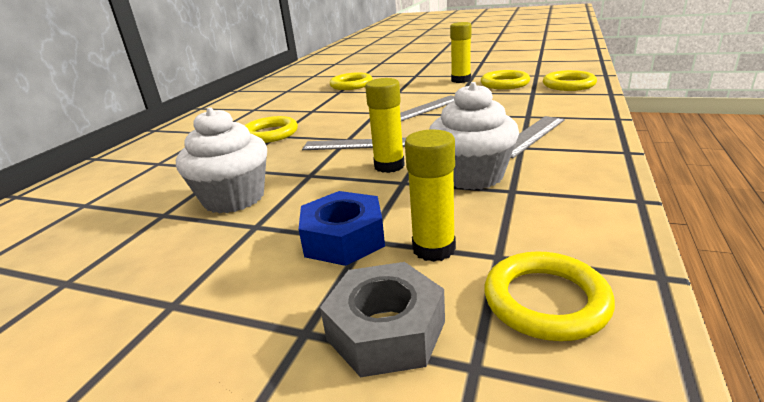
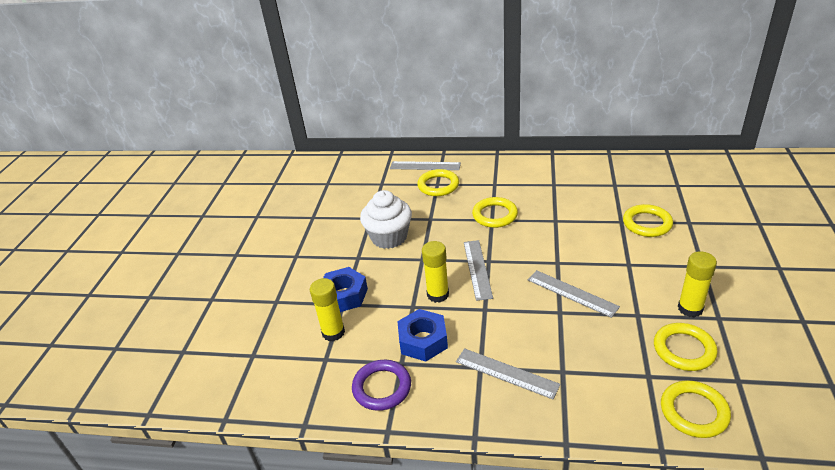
camera: 80 degrees right, 10 degrees up
grey nut [320,262,445,377] -> none
white cupcake [429,82,519,190] -> blue nut [397,309,448,362]
yellow ring [484,251,615,341] -> yellow ring moved to [417,169,459,196]
none -> purple ring [352,360,411,411]
none -> grey ruler [390,161,461,170]

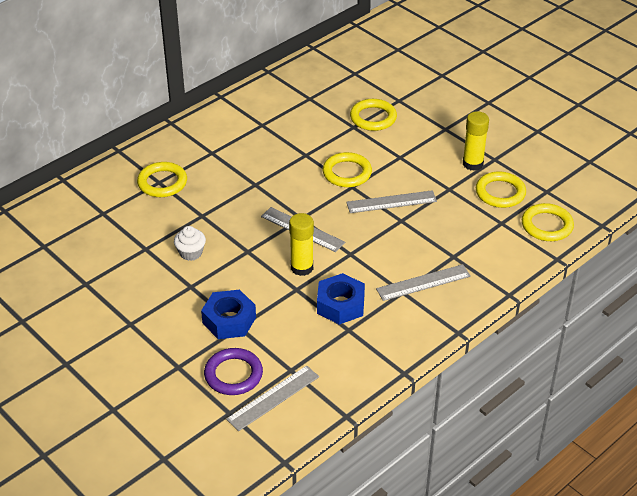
camera: 55 degrees left, 5 degrees up
yellow glue stick [310,278,345,341] -> none
purple ring [352,360,411,411] -> purple ring moved to [204,348,263,395]
white cupcake [360,190,412,249] -> white cupcake [174,226,206,261], size x0.54
grey ruler [390,161,461,170] -> grey ruler moved to [226,365,319,431]
yellow ring [472,197,518,228] -> yellow ring moved to [323,152,372,187]

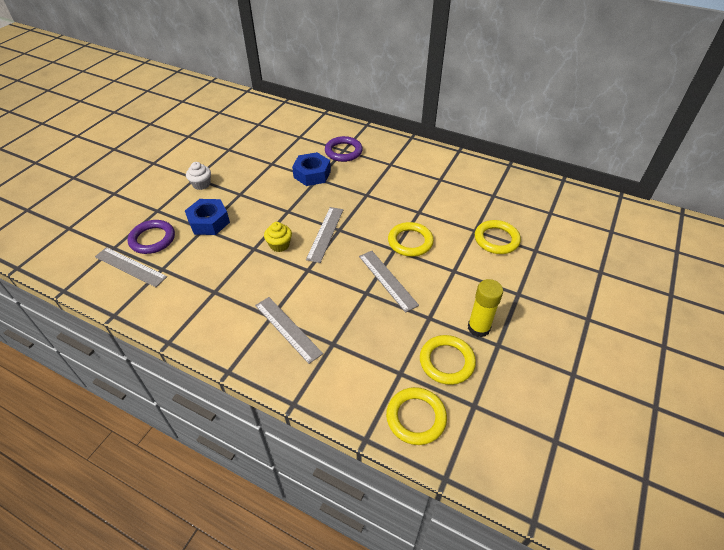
camera: 70 degrees right, 5 degrees up
yellow ring [137,162,187,197] -> purple ring [325,136,363,162]
white cupcake [174,226,206,261] -> white cupcake moved to [186,162,211,190]
yellow glue stick [289,213,314,276] -> yellow cupcake [264,222,292,252]
blue nut [317,273,365,325] -> blue nut moved to [292,152,331,186]

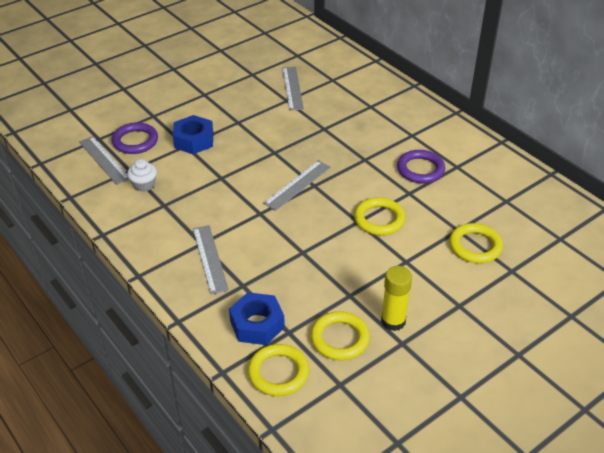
camera: 25 degrees right, 5 degrees down
white cupcake [186,162,211,190] -> white cupcake moved to [127,159,157,192]
yellow cupcake [264,222,292,252] -> none
blue nut [292,152,331,186] -> blue nut moved to [229,292,285,345]
purple ring [325,136,363,162] -> purple ring moved to [397,150,445,183]
grey ruler [359,251,419,313] -> grey ruler moved to [282,67,304,111]

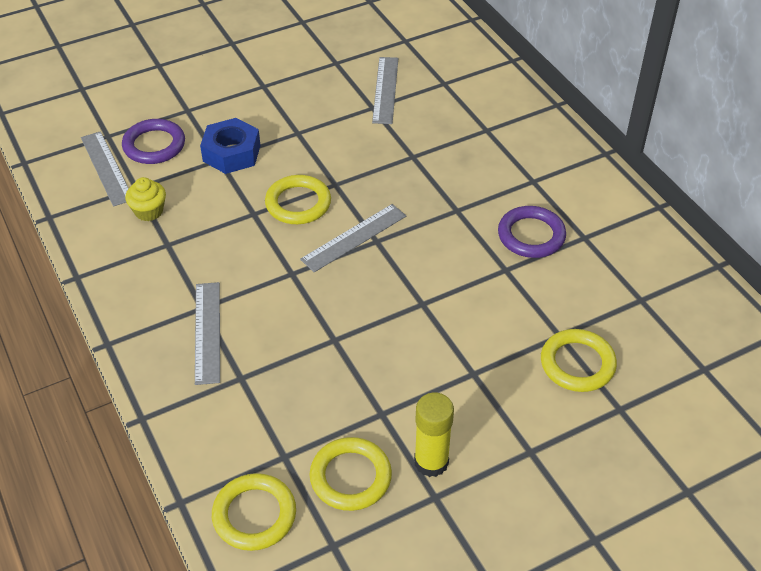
camera: 10 degrees right, 5 degrees up
white cupcake [127,159,157,192] -> yellow cupcake [125,177,166,221]
blue nut [229,292,285,345] -> none
yellow ring [354,197,405,235] -> yellow ring moved to [265,175,331,224]

